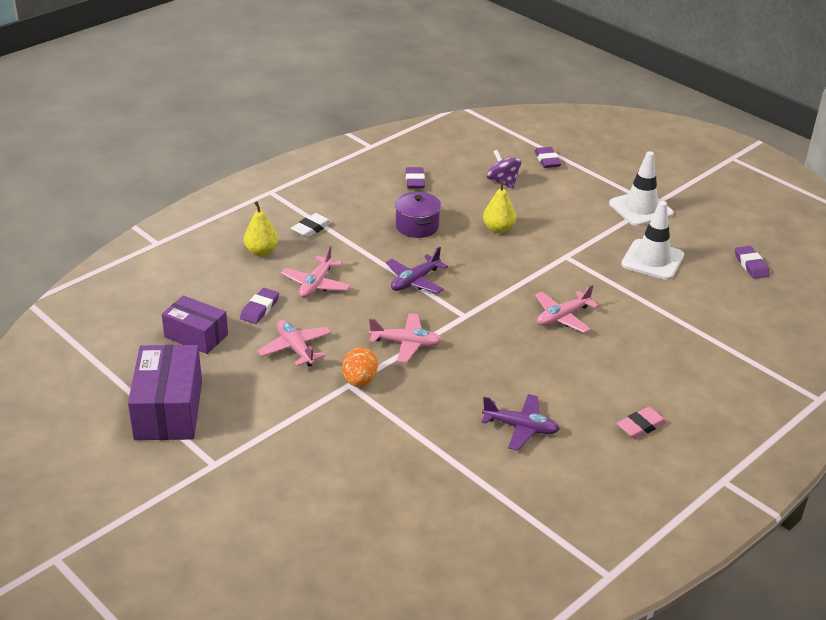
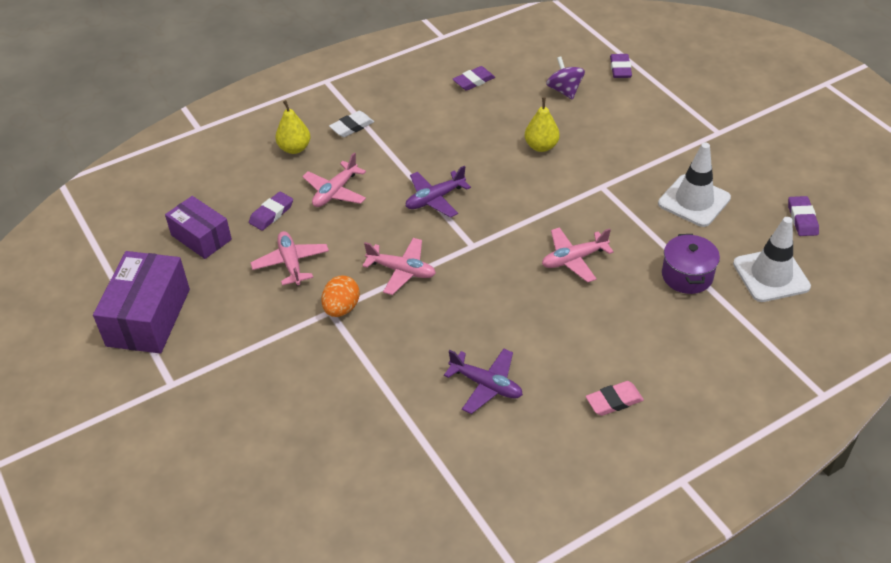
camera: 15 degrees right, 10 degrees up
purple pot [395,192,441,238] -> purple pot moved to [662,234,720,294]
purple eraser [406,167,425,189] -> purple eraser turned 45 degrees clockwise [453,66,495,91]
white traffic cone [609,151,674,226] -> white traffic cone moved to [733,217,811,302]

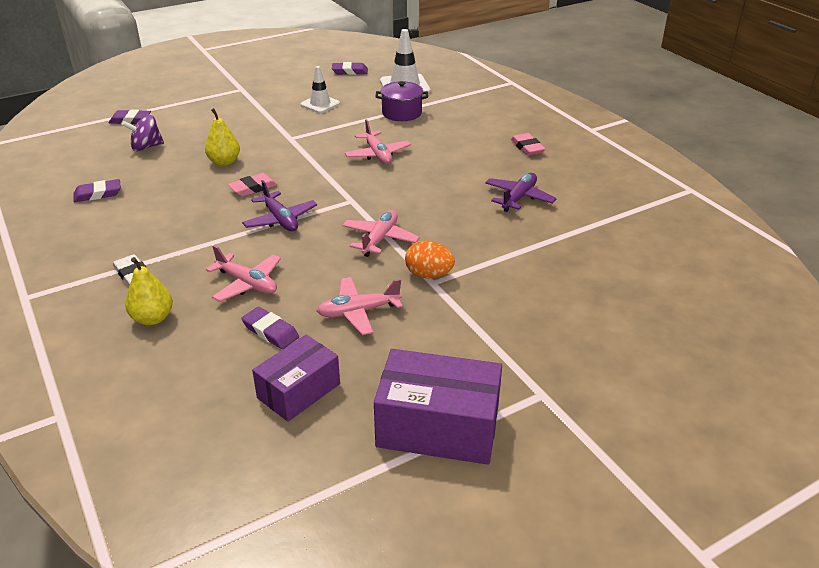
camera: 90 degrees left, 10 degrees down
purple eraser [453,66,495,91] -> purple eraser turned 75 degrees counterclockwise [74,179,121,202]
white traffic cone [658,142,731,227] -> white traffic cone [301,66,340,113], size x0.66
none -> pink eraser [228,173,278,197]

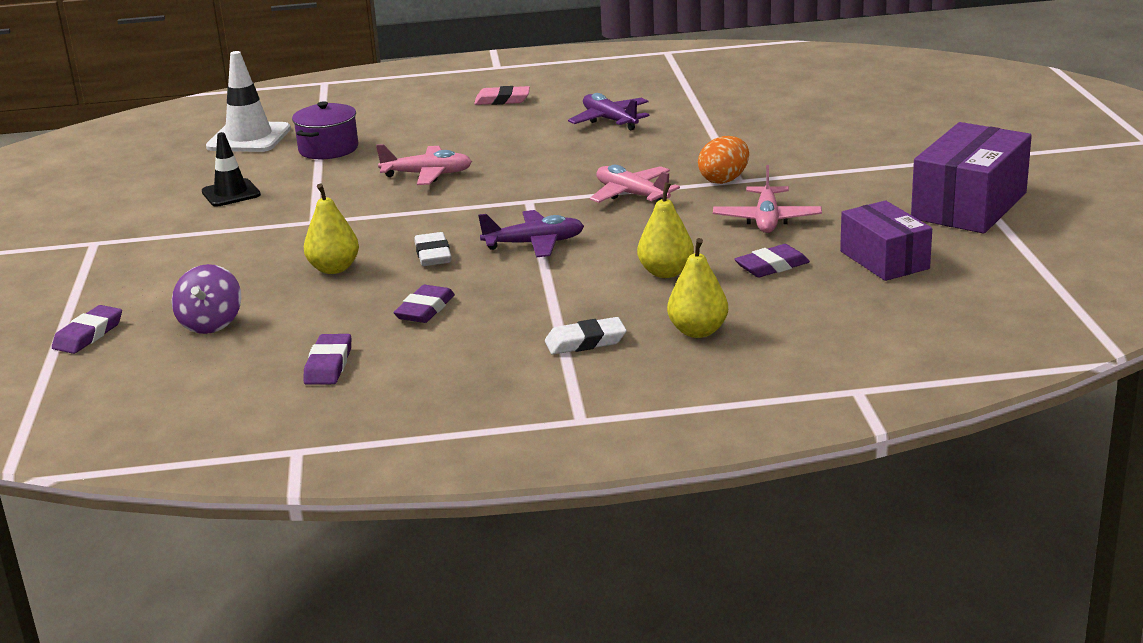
camera: 65 degrees left, 10 degrees down
pink plane [206,245,281,302] -> yellow pear [637,182,694,278]
pink eraser [228,173,278,197] -> white eraser [415,232,451,266]
white traffic cone [301,66,340,113] -> black traffic cone [202,132,261,207]
purple eraser [332,62,368,75] -> purple eraser moved to [394,285,455,323]

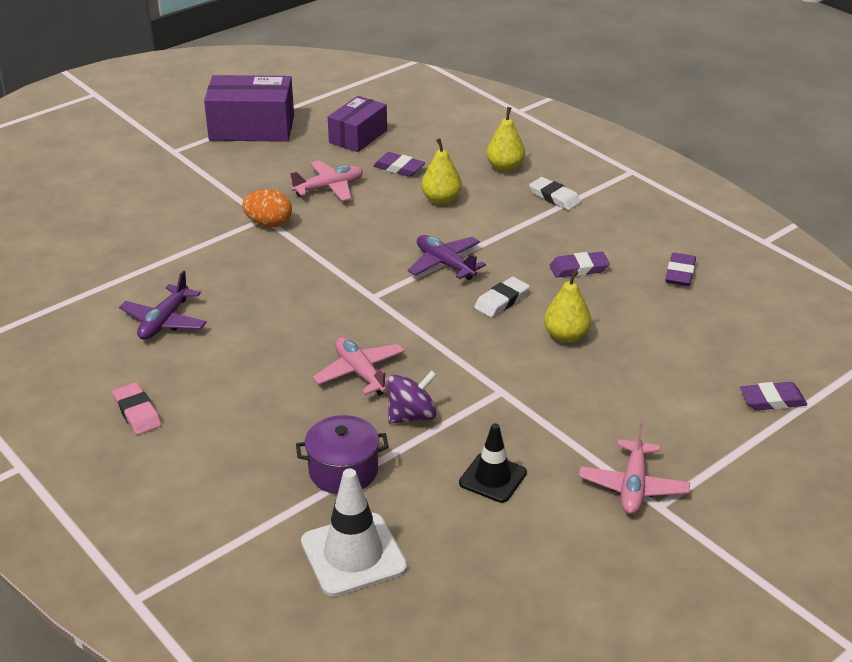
camera: 125 degrees left, 10 degrees up
purple spinning top [172,264,241,334] -> purple spinning top moved to [388,370,437,424]
purple eraser [303,334,351,385] -> purple eraser turned 45 degrees counterclockwise [666,253,696,286]
pink plane [589,165,680,203] -> pink plane moved to [579,423,690,514]

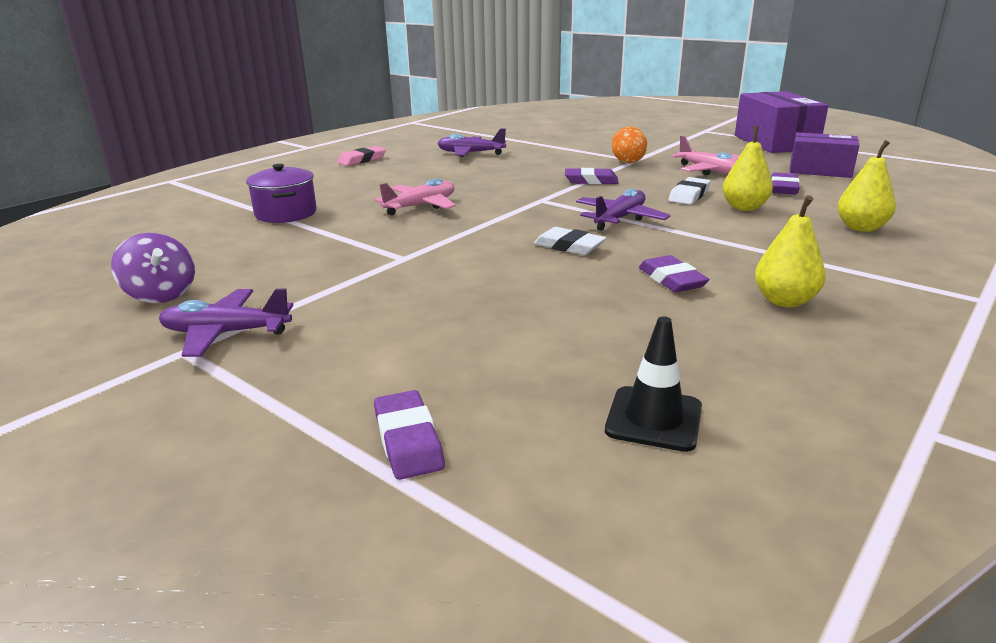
camera: 80 degrees right, 10 degrees down
white traffic cone [301,468,407,597] -> none
purple spinning top [388,370,437,424] -> purple spinning top moved to [111,233,195,303]
black traffic cone [459,423,527,503] -> black traffic cone moved to [605,316,702,452]
white eraser [529,177,581,210] -> white eraser moved to [668,177,711,205]
yellow pear [544,270,591,343] -> yellow pear moved to [755,195,826,307]
pink plane [579,423,690,514] -> purple plane [159,289,293,357]
purple eraser [666,253,696,286] -> purple eraser moved to [565,168,619,184]

